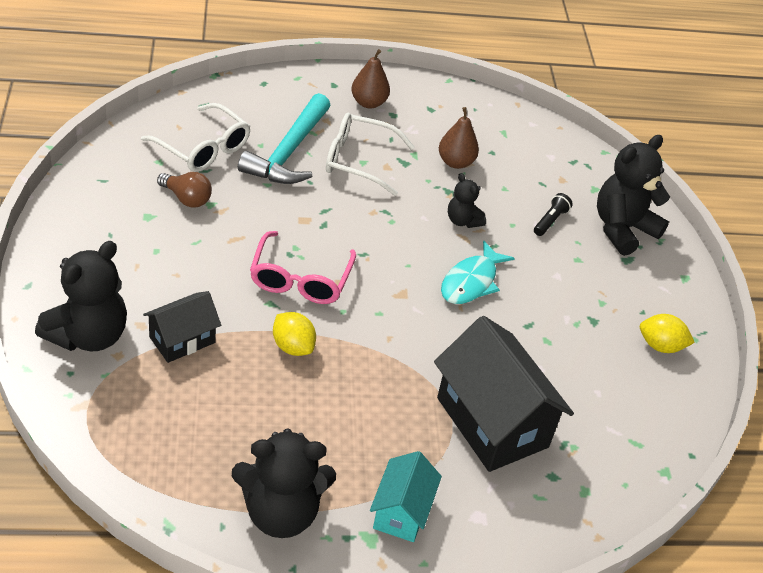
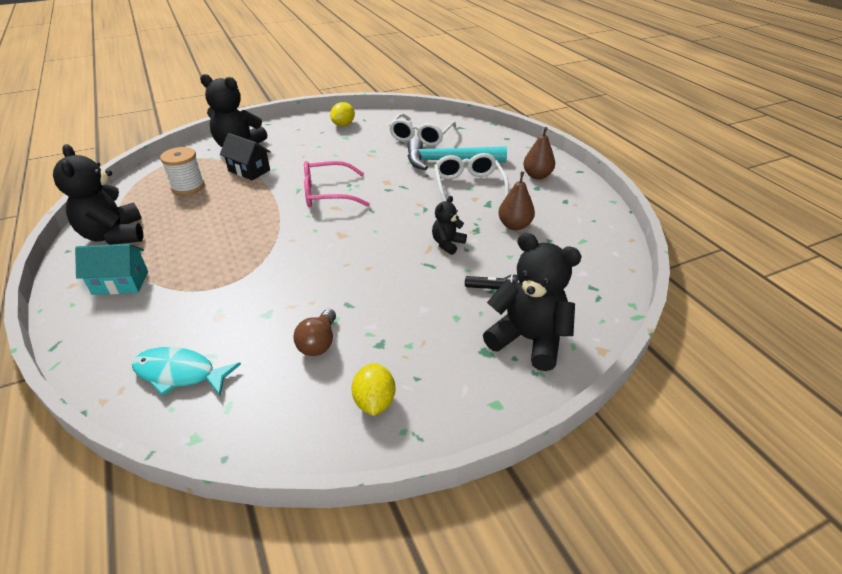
camera: 75 degrees right, 5 degrees down
brown light bulb [157,172,212,208] -> brown light bulb moved to [293,309,336,356]
yellow lemon [273,312,316,356] -> yellow lemon moved to [330,102,355,126]
black house [434,316,574,472] -> none
turquoise fish [441,241,515,304] -> turquoise fish moved to [132,347,241,396]
none -> white spool [160,147,205,195]

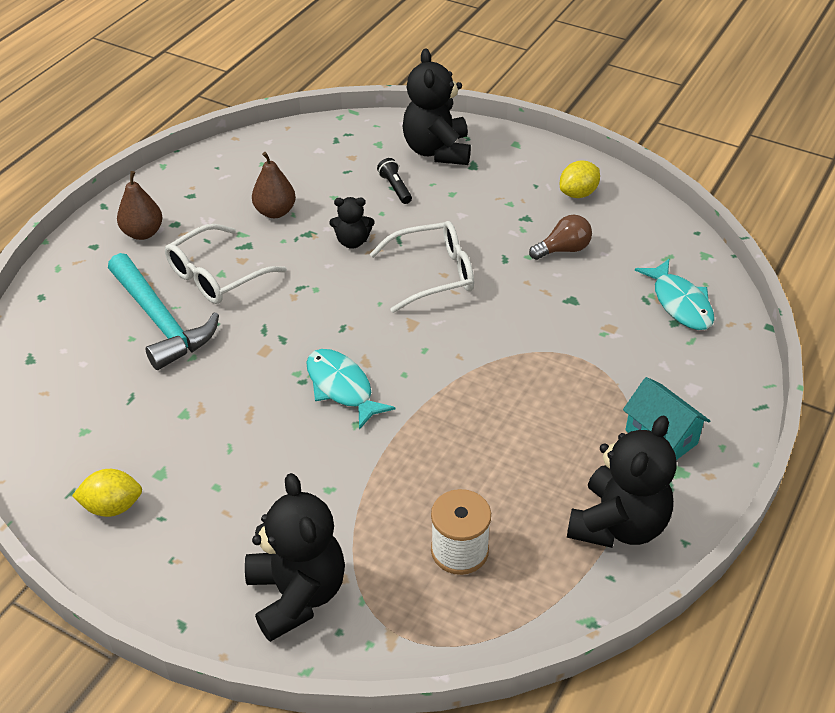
camera: 125 degrees left, 5 degrees up
black house [220,133,271,180] -> none
pink glasses [304,161,370,207] -> turquoise fish [306,349,396,430]
white glasses [389,113,456,146] -> white glasses moved to [370,221,474,313]

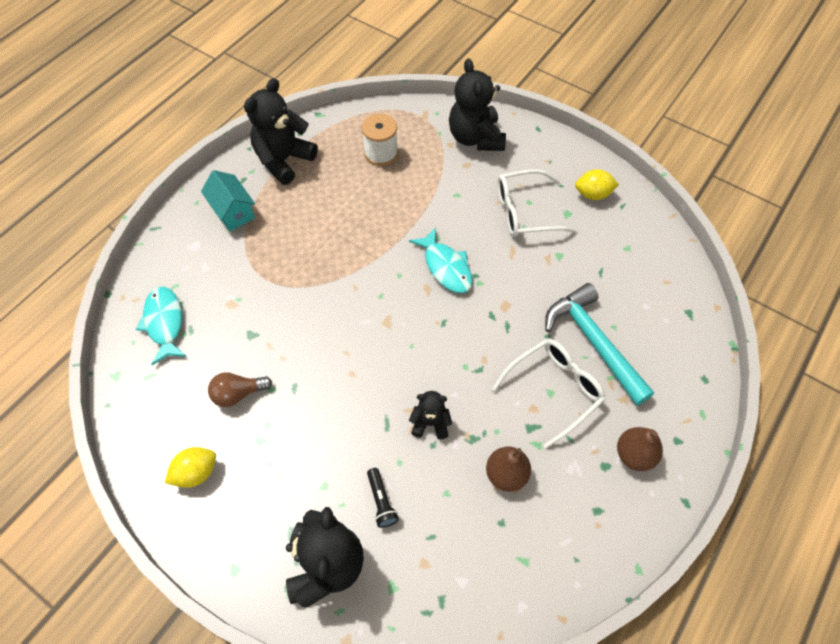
camera: 175 degrees left, 15 degrees up
white glasses [370,221,474,313] -> white glasses moved to [498,169,577,237]

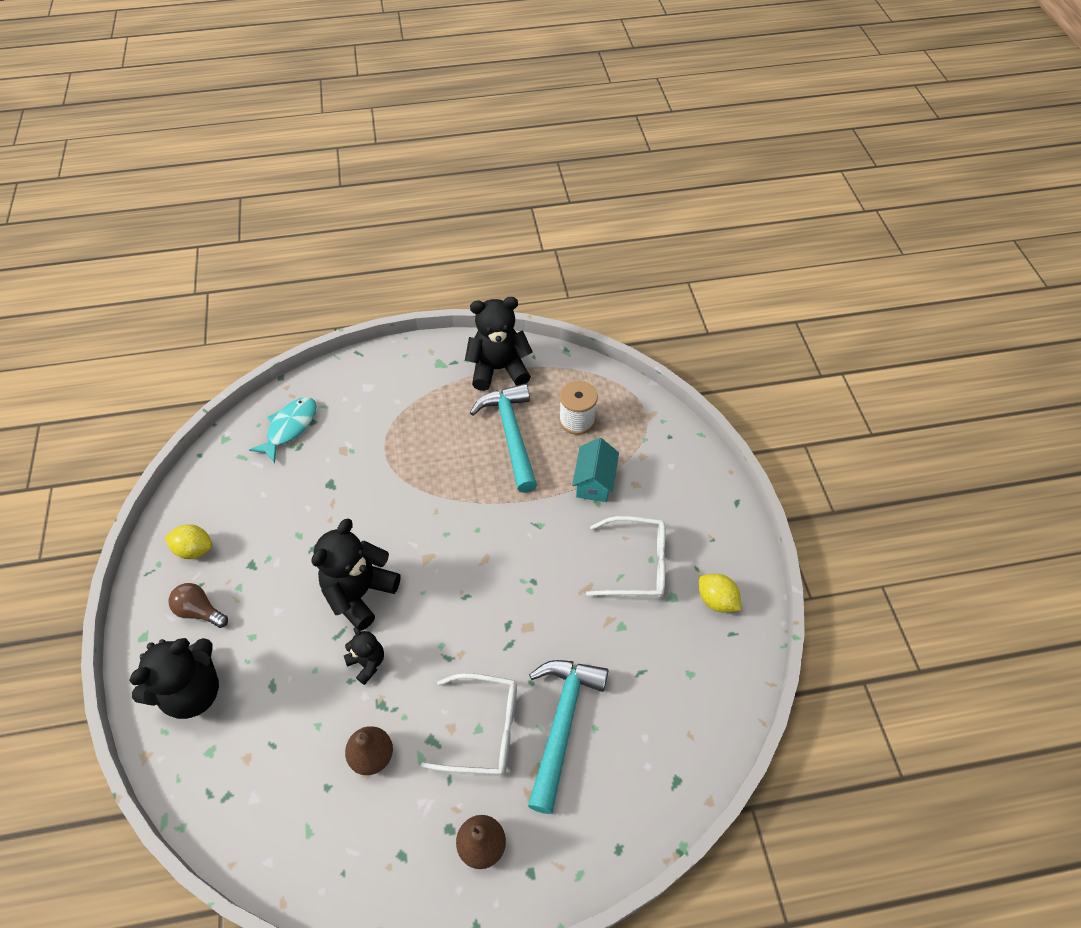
camera: 45 degrees right, 5 degrees down
turquoise house [201,170,255,231] -> turquoise house moved to [572,438,619,502]
brown light bulb [208,372,272,407] -> brown light bulb moved to [169,583,228,628]
black flashlight [367,468,399,528] -> none
turquoise fish [409,227,473,293] -> none
black teddy bear [449,58,506,151] -> black teddy bear moved to [312,518,400,631]
white glasses [498,169,577,237] -> white glasses turned 150 degrees clockwise [586,516,666,598]
none -> turquoise hammer [470,383,537,493]

